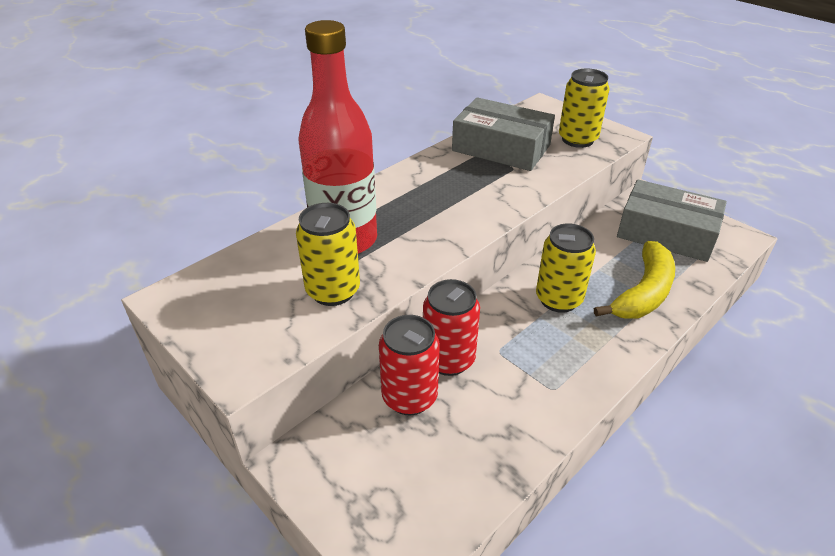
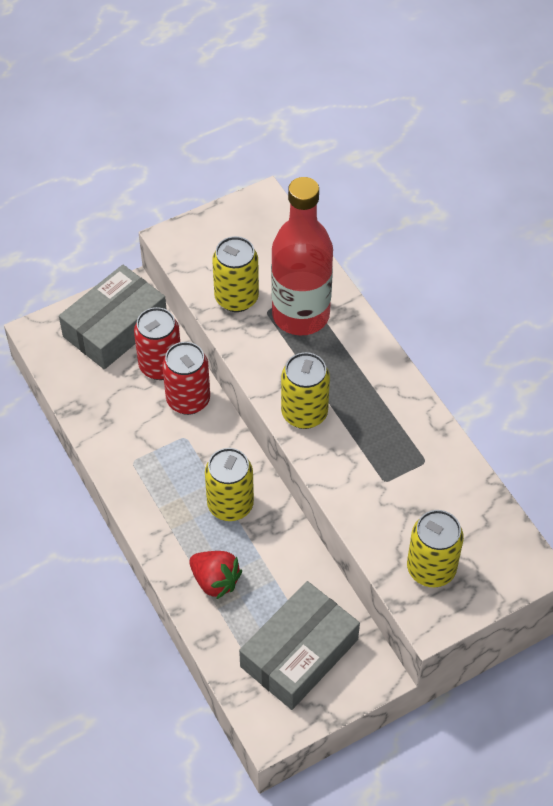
camera: 105 degrees right, 15 degrees up
grey box [452,97,555,171] -> grey box moved to [59,265,167,369]
yellow banana [594,241,675,319] -> red strawberry [189,551,242,600]
none -> yellow can [281,352,330,429]

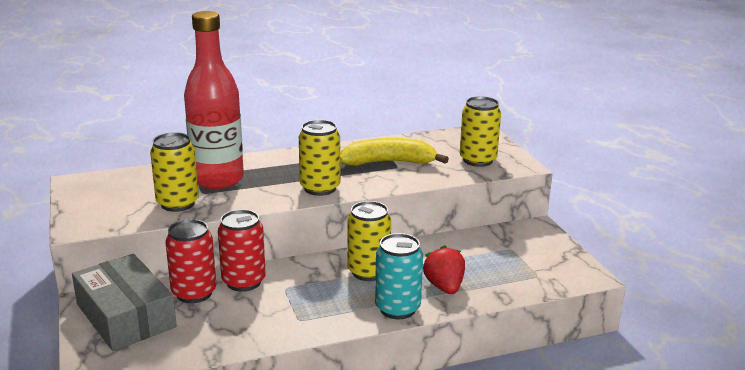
camera: 80 degrees left, 30 degrees down
red strawberry [189,551,242,600] -> red strawberry turned 60 degrees counterclockwise [423,245,465,294]
grey box [239,581,360,710] -> none
none -> yellow banana [340,138,449,165]
none -> turquoise can [375,233,423,319]

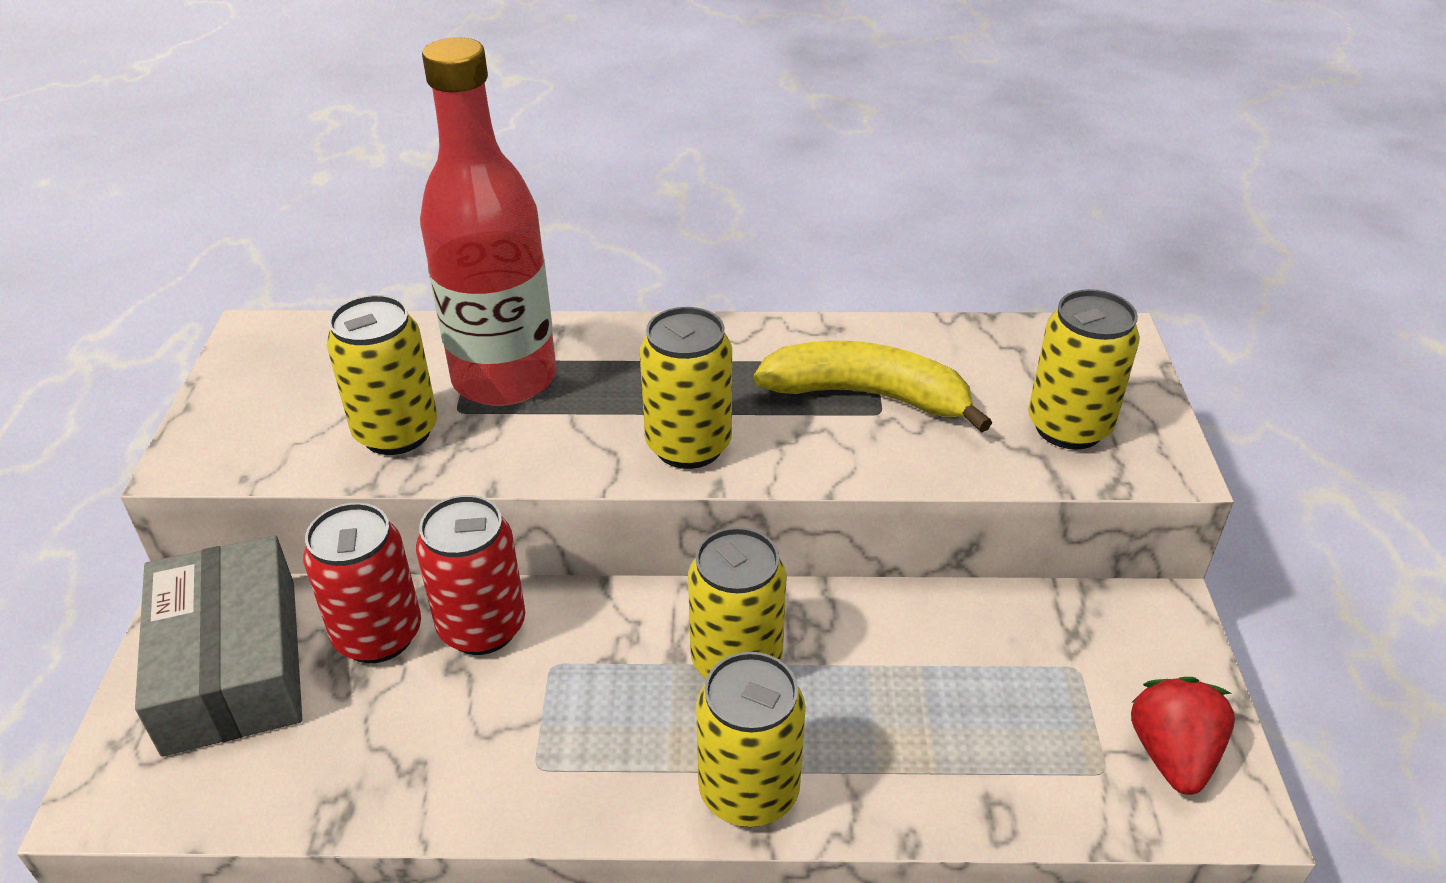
camera: 20 degrees right, 15 degrees up
turquoise can [375,233,423,319] -> yellow can [696,652,806,827]
red strawberry [423,245,465,294] -> red strawberry moved to [1131,677,1235,795]

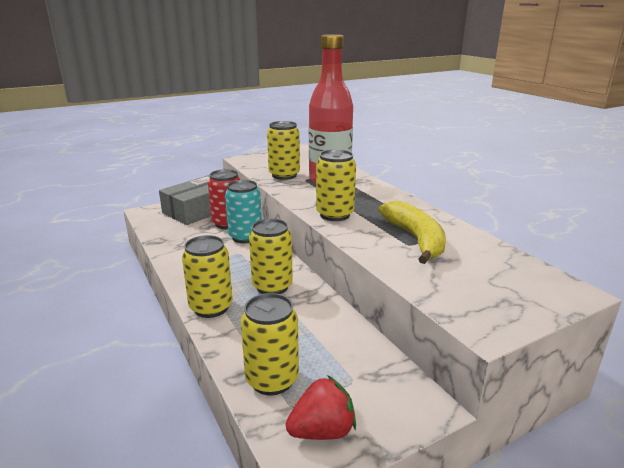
camera: 60 degrees right, 15 degrees down
red can [416,495,525,655] -> turquoise can [225,180,262,243]
yellow can [1028,289,1140,450] -> yellow can moved to [241,293,299,395]

